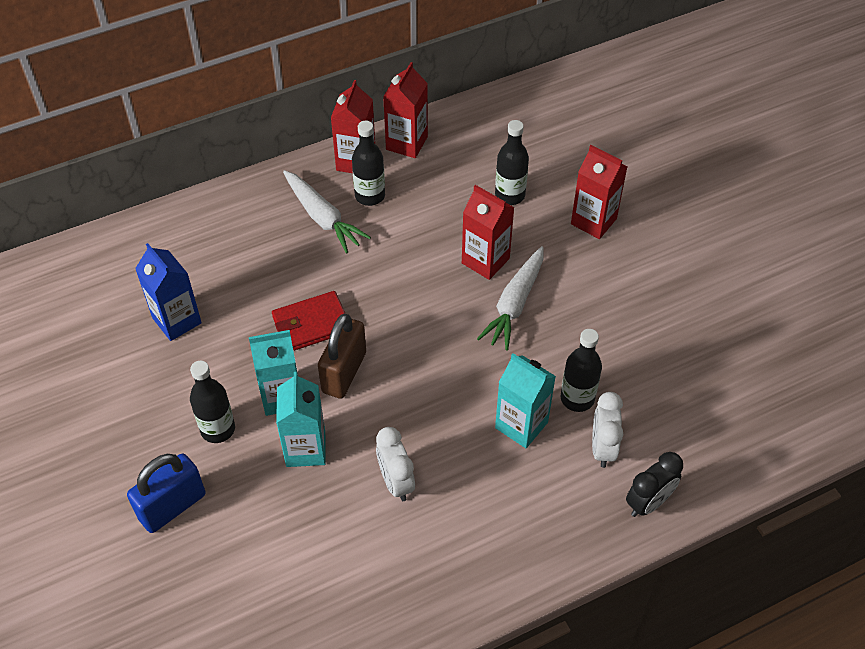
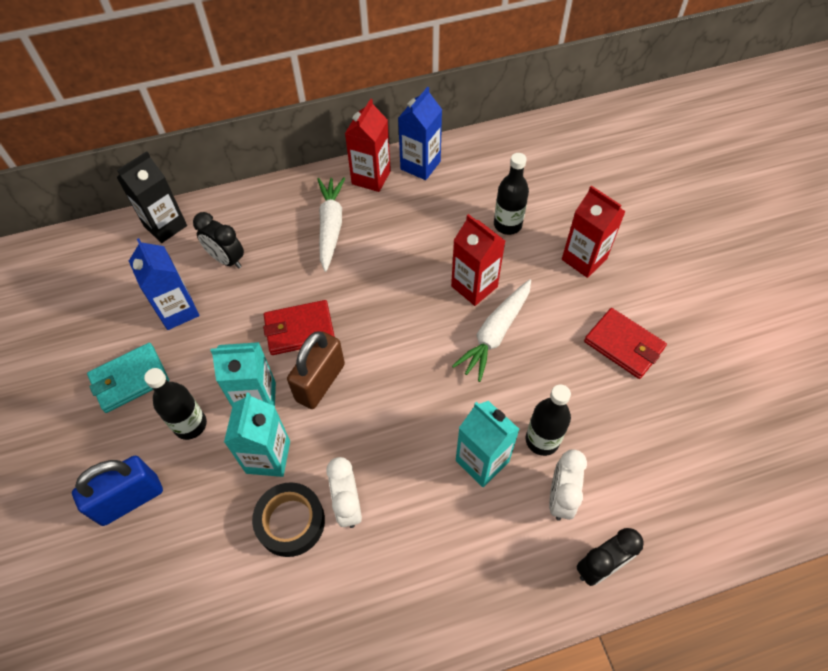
camera: 10 degrees right, 5 degrees up
white carrot [283,170,371,254] -> white carrot turned 150 degrees counterclockwise [317,177,345,272]
black bottle [352,121,385,206] -> none
red carton [383,62,428,158] -> blue carton [398,87,442,180]
none -> turquoise wallet [87,343,169,413]
none -> black carton [117,151,187,243]
none -> black clock [193,212,244,269]
none -> black tape [252,482,325,557]
none -> red wallet [584,308,667,379]

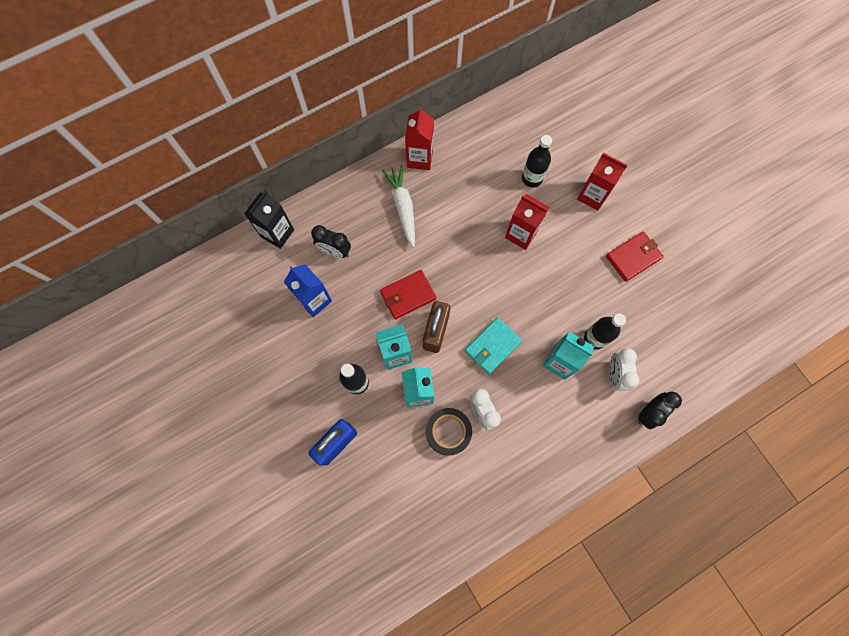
camera: 15 degrees left, 15 degrees up
turquoise wallet [87,343,169,413] -> turquoise wallet moved to [465,317,522,375]
blue carton [398,87,442,180] -> none
white carrot [452,279,531,382] -> none
red wallet [584,308,667,379] -> red wallet turned 60 degrees counterclockwise [606,231,664,282]

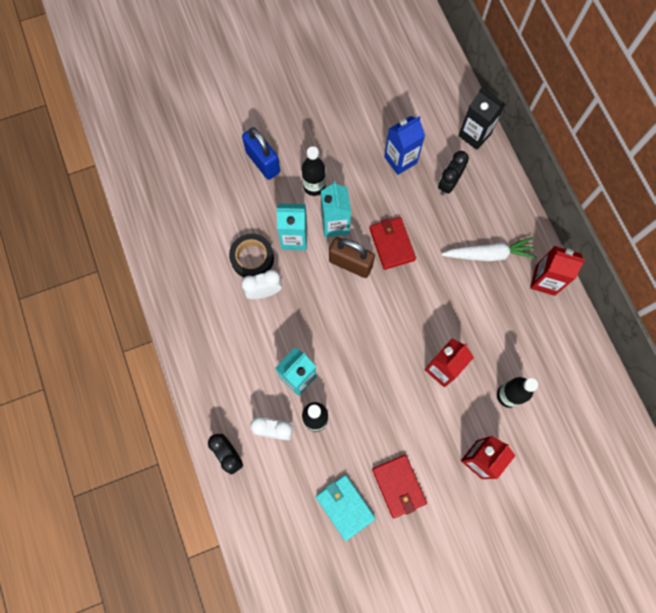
camera: 100 degrees right, 0 degrees up
turquoise wallet [465,317,522,375] -> turquoise wallet moved to [316,475,376,541]

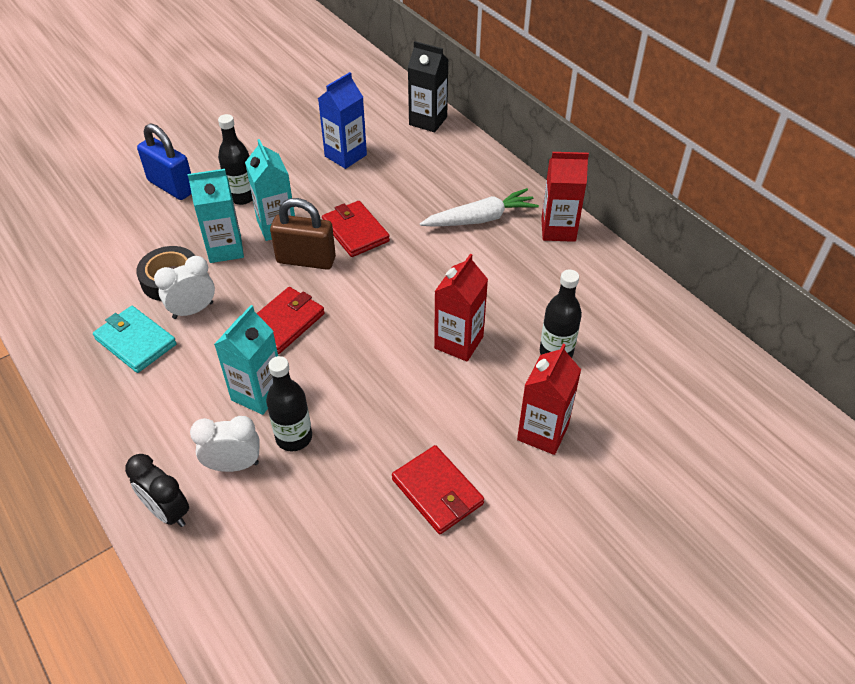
camera: 15 degrees left, 25 degrees down
turquoise wallet [316,475,376,541] -> turquoise wallet moved to [93,306,177,373]
black clock [438,151,469,195] -> none
none -> red wallet [257,287,325,354]

